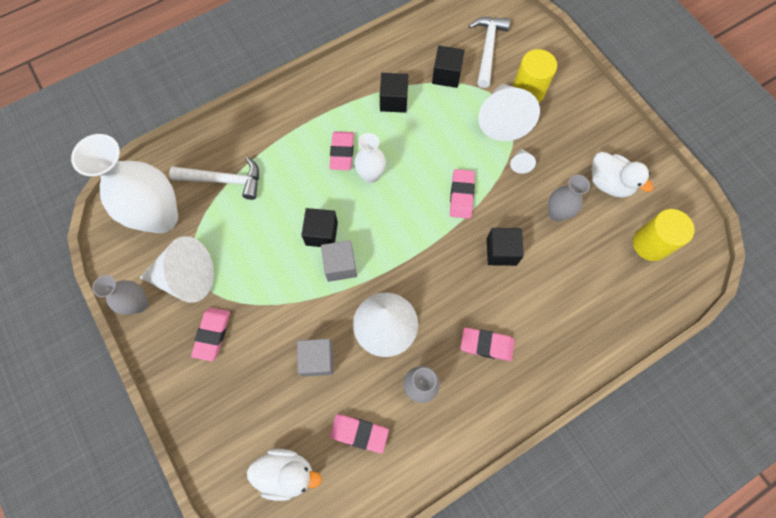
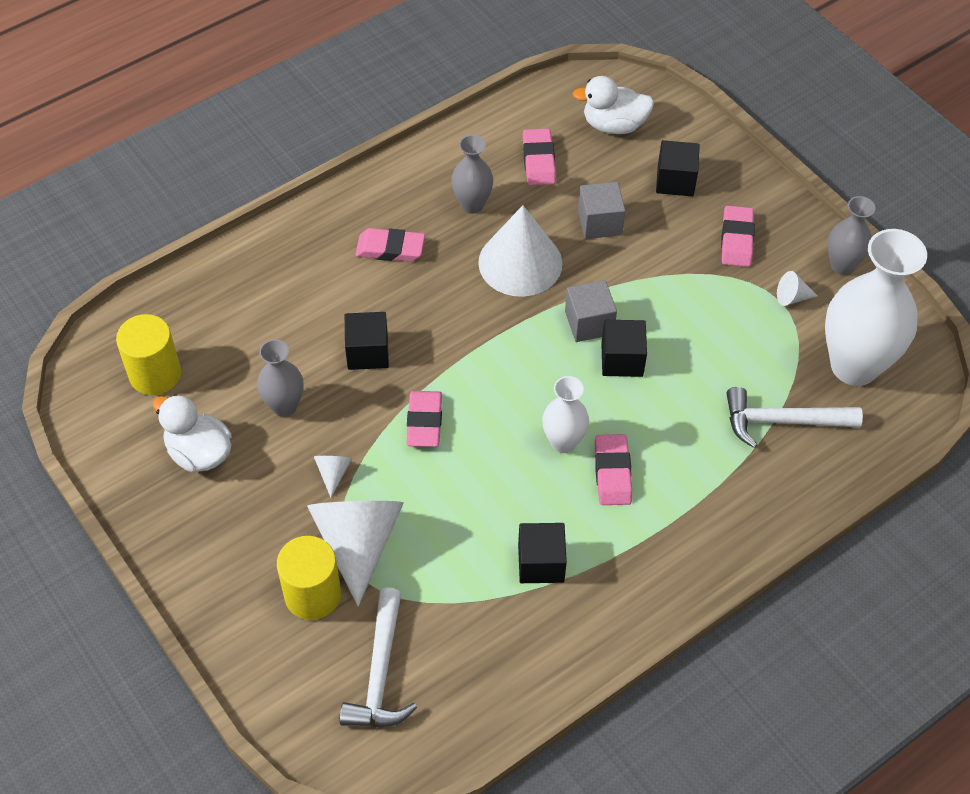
camera: 175 degrees right, 15 degrees down
white cone [140,236,214,303] -> white cone [777,271,817,306], size x0.41
pink eraser [330,414,389,453] -> pink eraser turned 75 degrees clockwise [523,129,556,186]
black cube [432,46,465,88] -> black cube moved to [656,140,700,197]

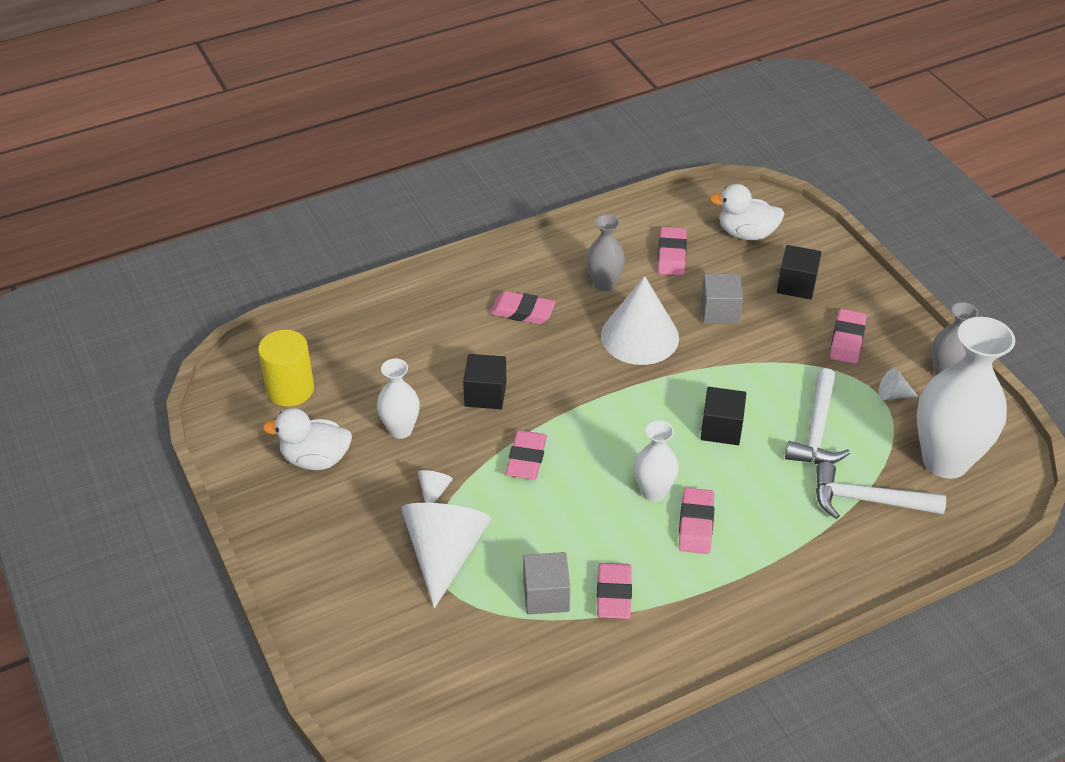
camera: 10 degrees right, 10 degrees down
white duck [153,394,232,473] -> white duck turned 45 degrees counterclockwise [263,408,352,470]
grey vase [257,339,303,417] -> white vase [377,359,420,439]
yellow cylinder [277,536,341,620] -> none
white hammer [340,587,417,727] -> white hammer moved to [785,368,850,464]
black cube [518,523,567,583] -> pink eraser [597,563,632,619]
grey cube [565,280,617,342] -> grey cube moved to [523,552,570,614]

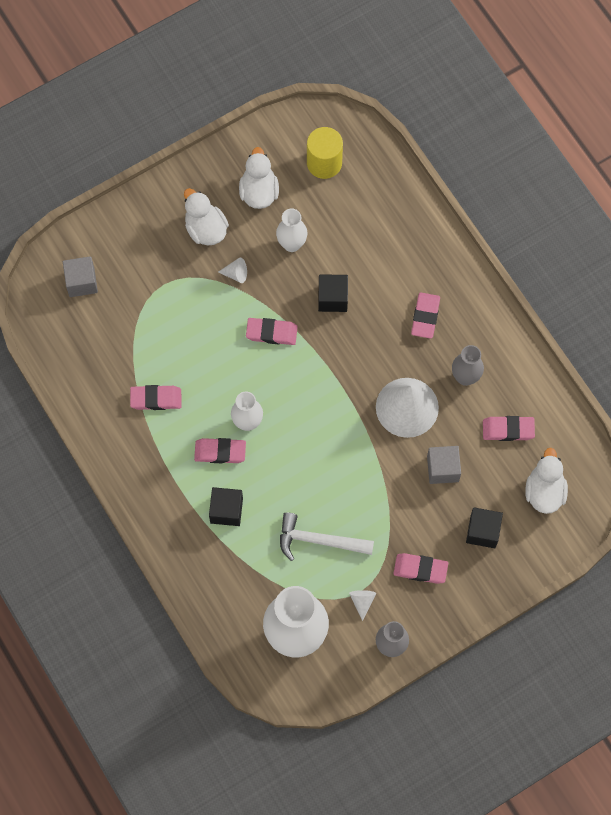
camera: 85 degrees right, 25 degrees up
white cone [401,503,491,609] -> none
grey cube [523,552,570,614] -> grey cube moved to [63,256,98,297]
black cube [700,387,746,445] -> black cube moved to [209,487,243,526]
white hammer [816,462,946,519] -> none
none -> white duck [184,188,229,245]

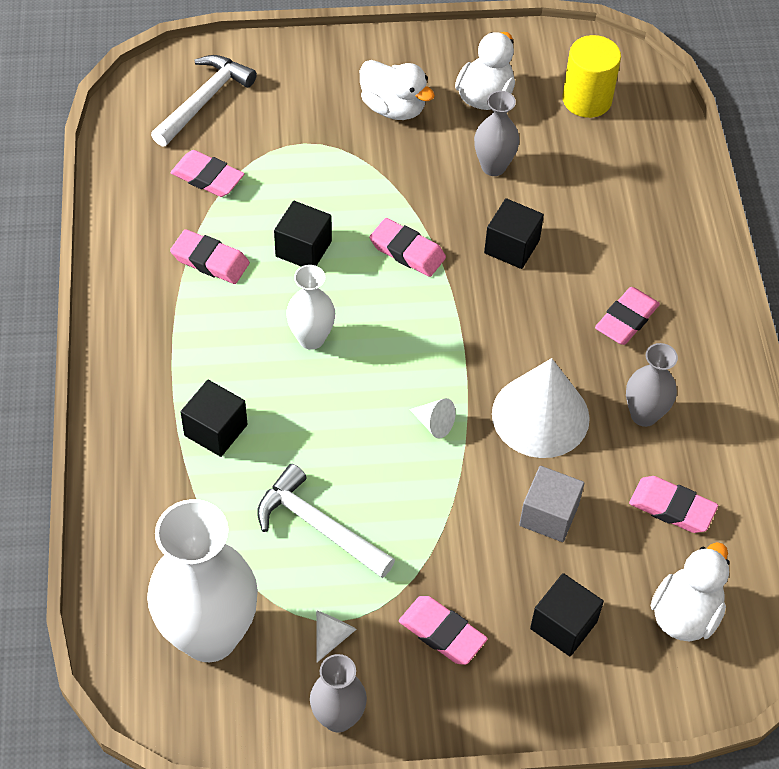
camera: 25 degrees right, 15 degrees down
grey cube [63,256,98,297] -> white hammer [151,55,257,147]
white duck [184,188,229,245] -> white duck turned 135 degrees clockwise [360,60,435,120]
pink eraser [194,438,246,463] -> pink eraser moved to [170,150,244,197]
white cone [218,258,247,283] -> white cone moved to [410,398,456,439]
white vase [276,209,307,252] -> grey vase [474,91,520,176]
none -> black cube [274,201,332,267]

